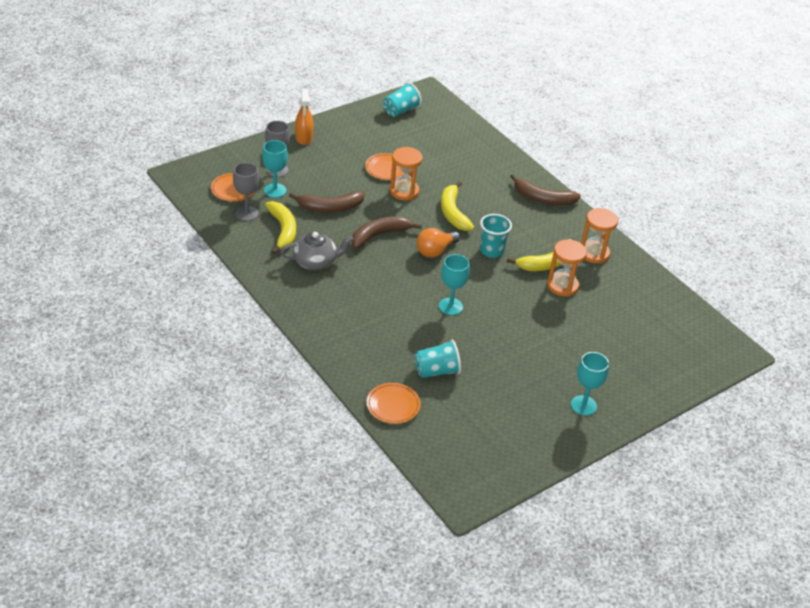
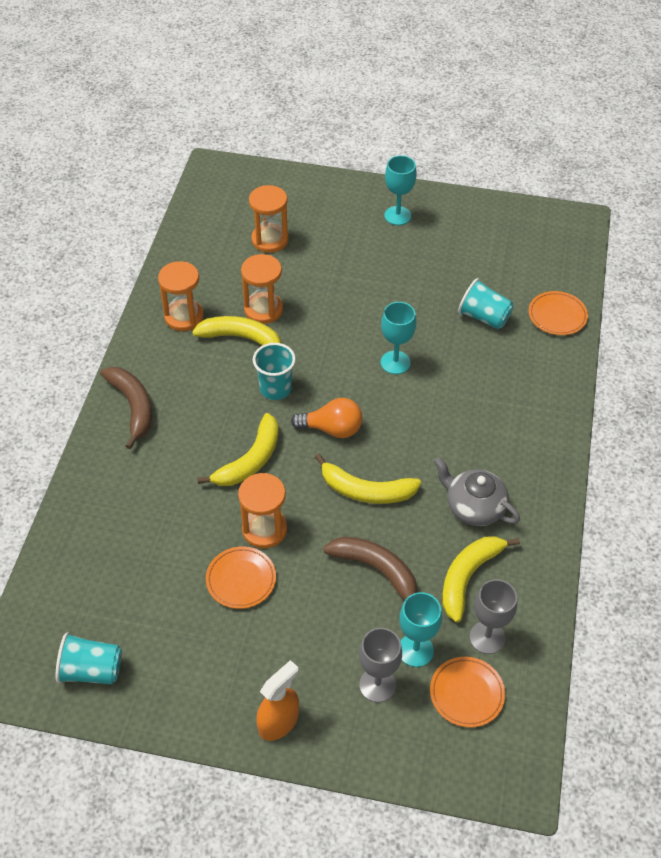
camera: 130 degrees left, 10 degrees up
brown banana [352,216,422,249] -> yellow banana [315,454,421,504]
none -> orange hourglass [249,185,289,253]

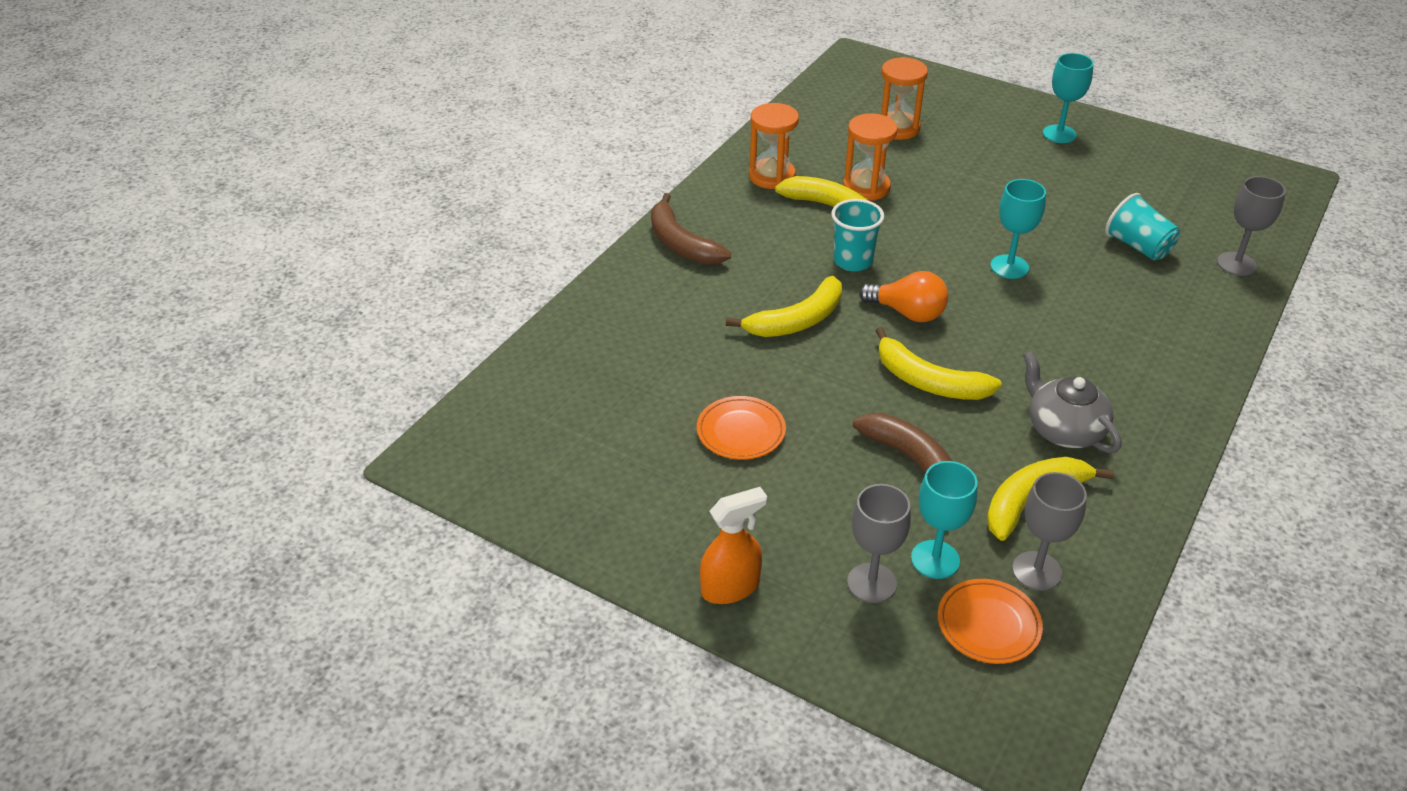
camera: 20 degrees right, 10 degrees down
turquoise cup [56,633,122,684] -> none
brown banana [100,367,152,449] -> brown banana turned 150 degrees clockwise [651,193,731,265]
orange hourglass [238,473,287,548] -> none
orange plate [528,291,588,335] -> grey goblet [1217,176,1286,276]

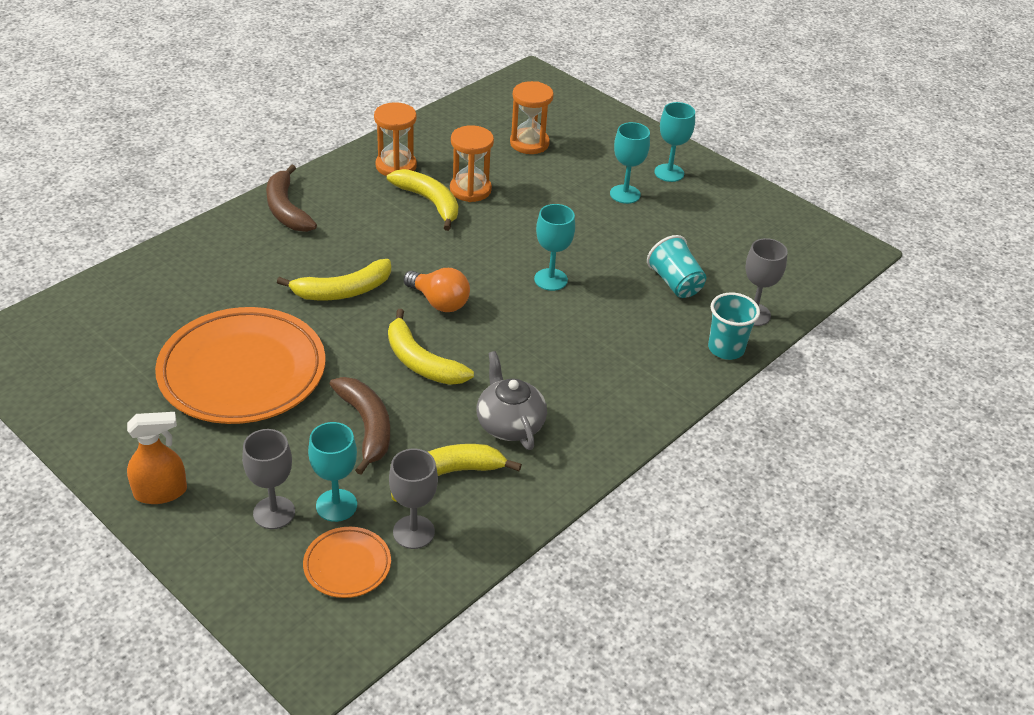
camera: 10 degrees right, 0 degrees up
orange plate [697,396,786,460] -> orange plate [155,307,326,424], size x2.20
turquoise cup [831,199,884,271] -> turquoise cup moved to [708,293,760,360]
none -> turquoise goblet [610,122,650,204]

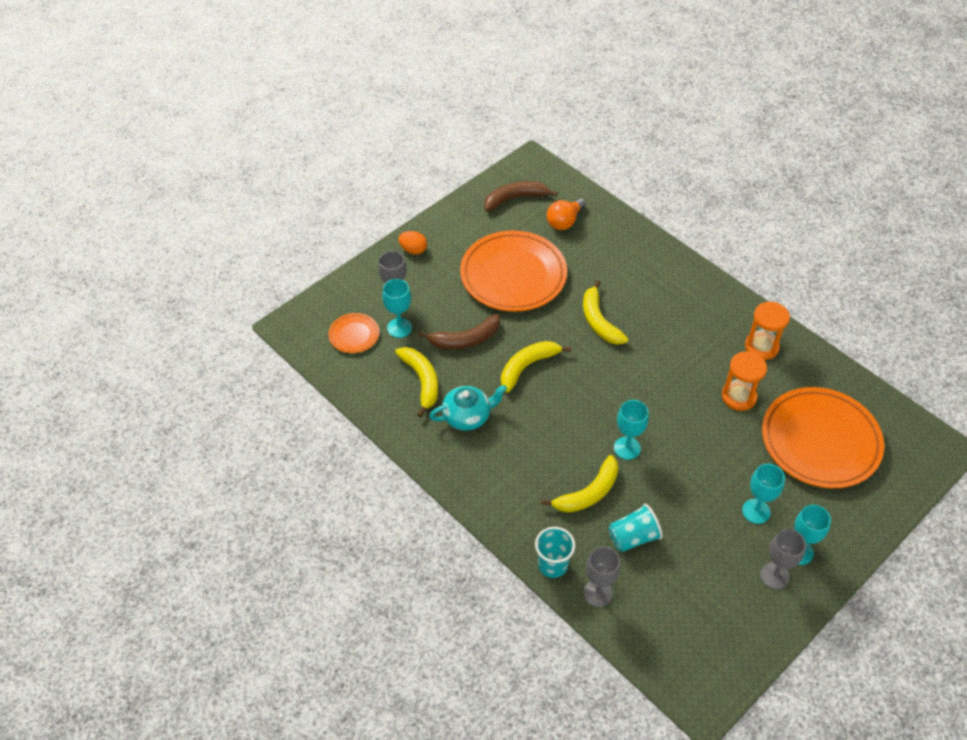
camera: 95 degrees right, 10 degrees up
orange spray bottle [127,412,187,504] -> orange egg [398,231,427,254]
brown banana [266,164,317,232] -> brown banana moved to [484,181,558,212]
yellow banana [387,169,458,231] -> yellow banana moved to [541,455,618,513]
grey goblet [389,448,438,549] -> grey goblet moved to [760,529,806,589]
orange light bulb [403,268,470,312] -> orange light bulb moved to [547,198,586,230]
grey teapot [477,351,547,450] -> turquoise teapot [429,385,507,431]
orange hourglass [510,81,553,154] -> orange plate [762,387,884,488]

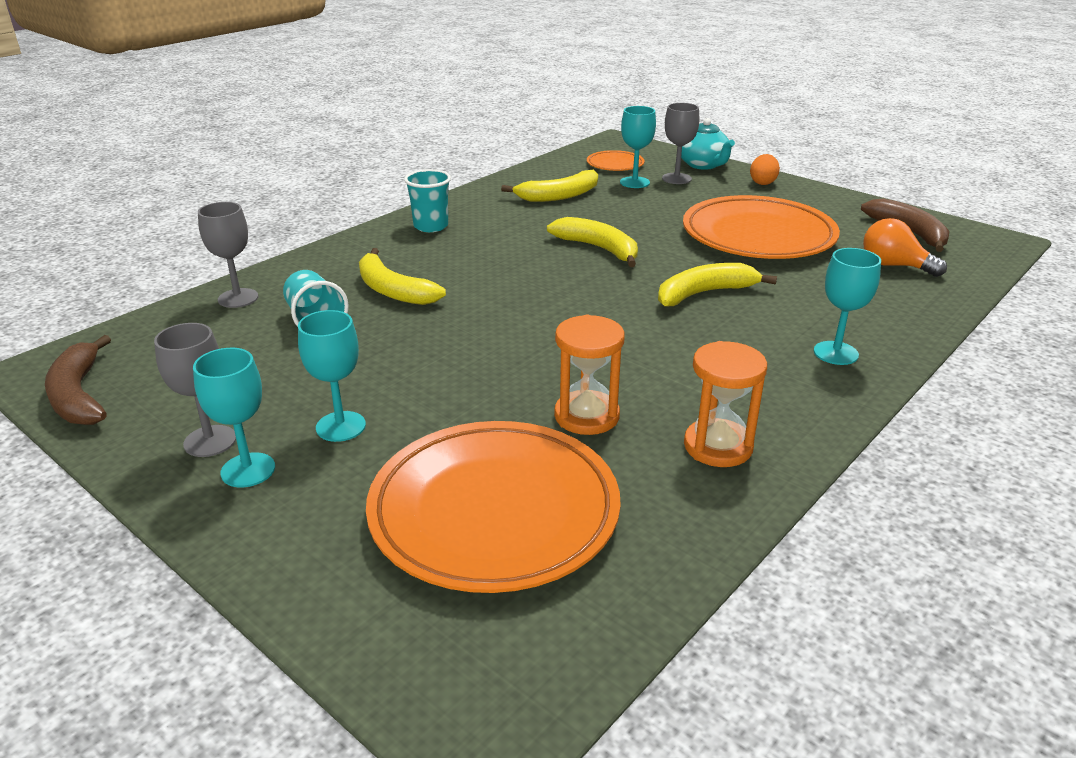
camera: 85 degrees right, 20 degrees down
brown banana [418,314,500,349] -> brown banana moved to [45,335,111,425]
turquoise teapot [429,385,507,431] -> turquoise teapot moved to [681,118,735,170]
turquoise cup [535,527,575,578] -> turquoise cup moved to [404,169,451,232]
turquoise goblet [614,400,649,460] -> turquoise goblet moved to [814,248,881,365]

